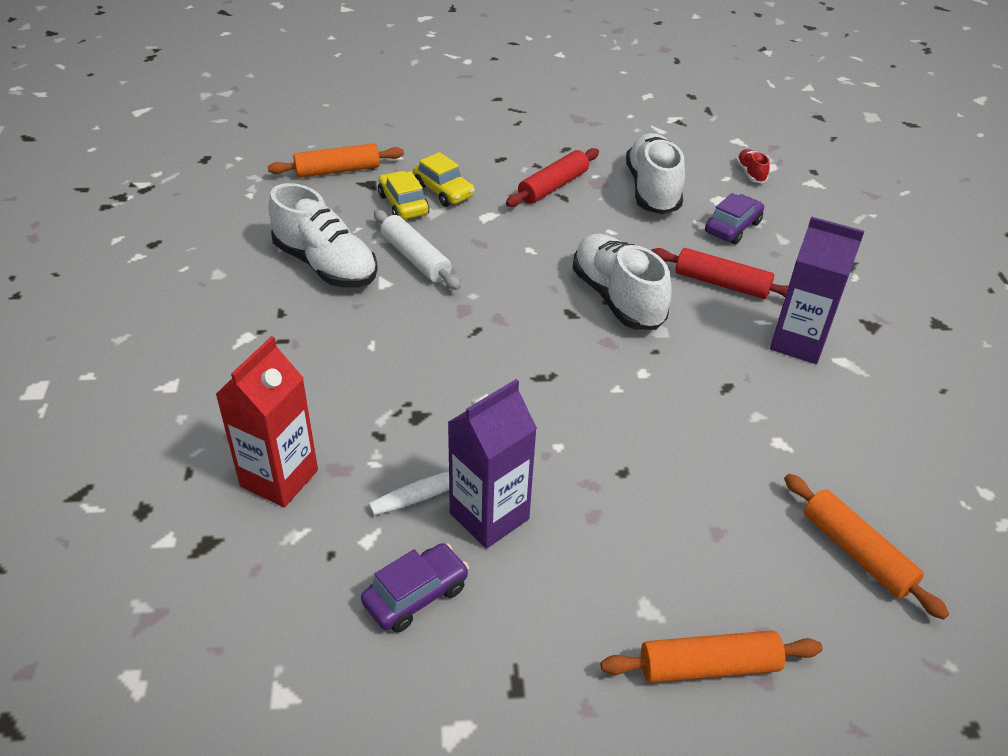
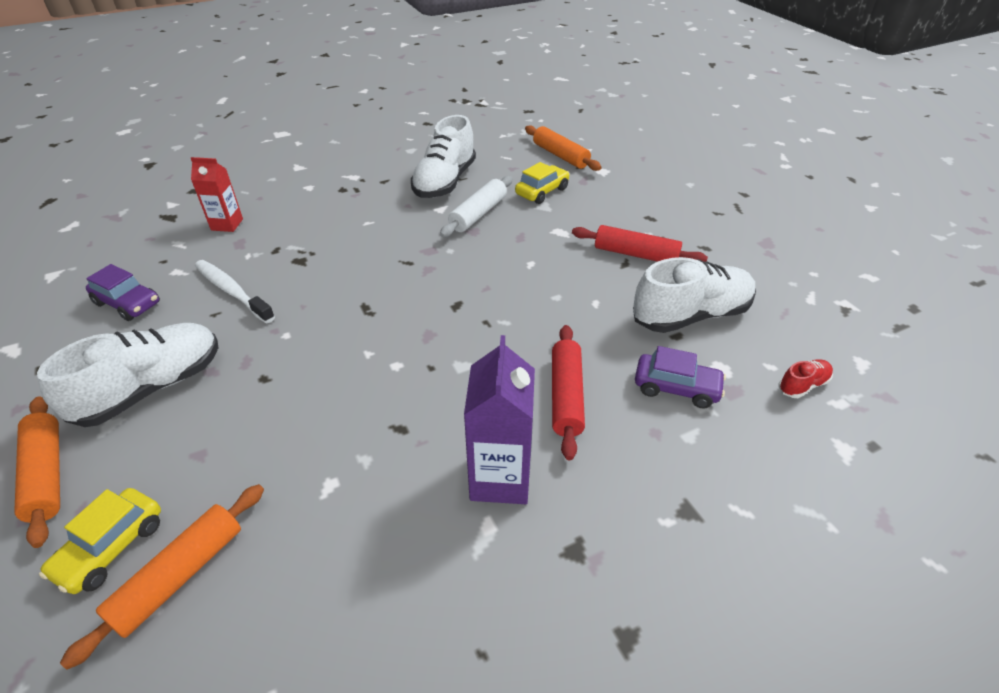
camera: 70 degrees right, 0 degrees up
red carton [215,336,318,507] -> red carton [191,157,243,232], size x0.64
yellow car [413,152,475,207] -> yellow car moved to [39,488,161,594]
purple carton [448,379,537,549] -> none
white shoe [572,234,671,330] -> white shoe moved to [37,323,218,427]

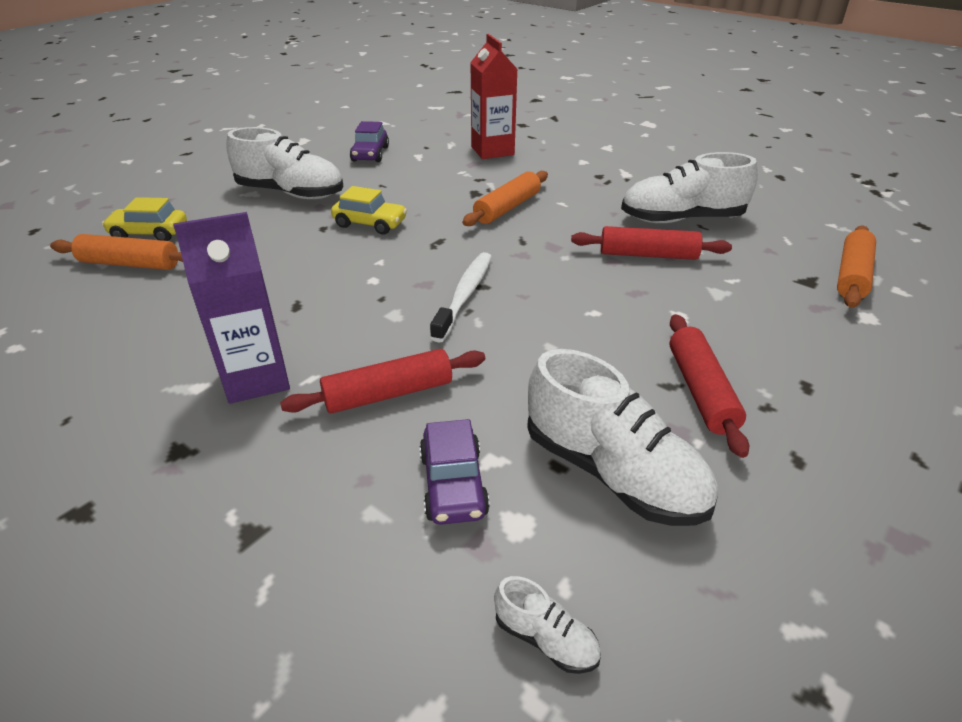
camera: 65 degrees right, 5 degrees down
orange rolling pin [14,397,60,548] -> orange rolling pin moved to [462,171,548,226]
red carton [191,157,243,232] -> red carton [470,34,518,159], size x1.55
white toothbrush [195,260,275,323] -> white toothbrush moved to [430,252,492,343]
white rolling pin [440,176,513,237] -> red rolling pin [571,226,732,260]
yellow car [515,162,569,204] -> yellow car moved to [331,186,407,235]
red shoe [778,359,833,398] -> white shoe [494,576,601,674]

